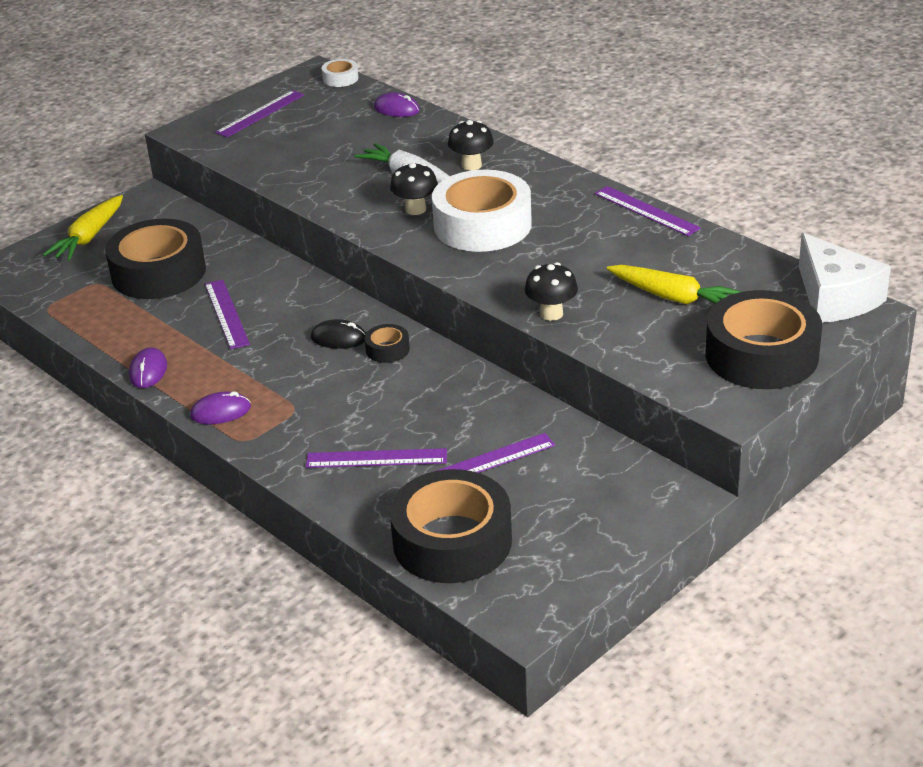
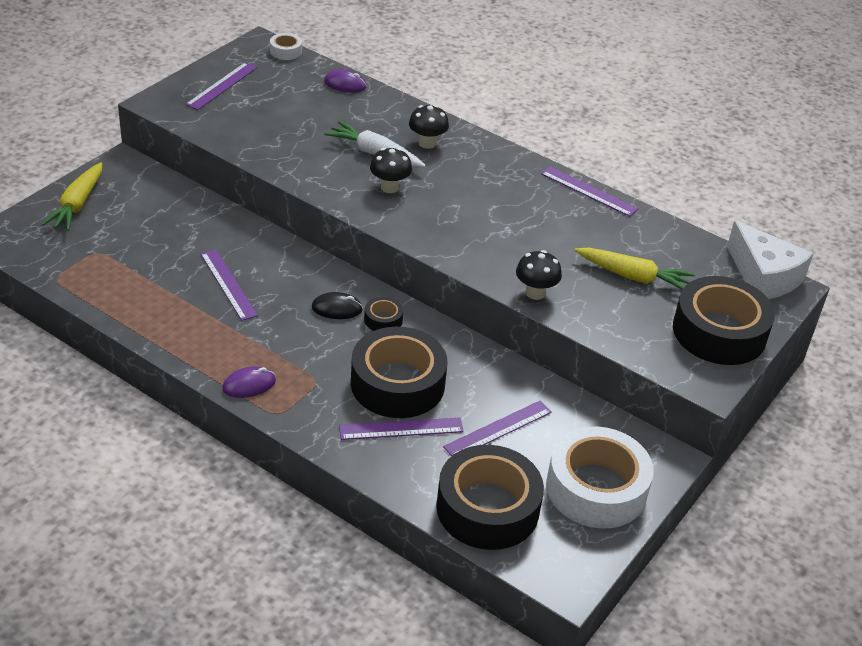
camera: 15 degrees left, 5 degrees up
black tape [105,219,206,299] -> black tape moved to [351,327,447,418]
purple mouse [129,347,167,388] -> none
white tape [432,170,532,252] -> white tape moved to [546,426,654,529]

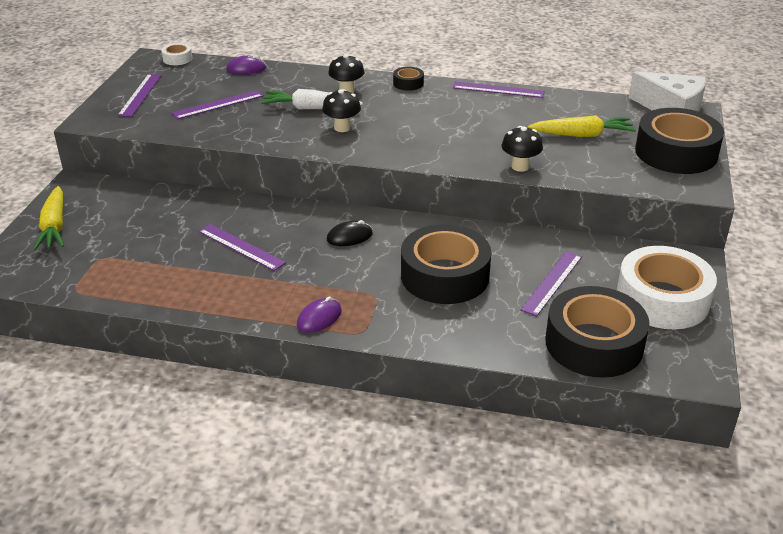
camera: 20 degrees left, 5 degrees down
purple ruler [339,418,464,440] -> purple ruler moved to [171,90,263,119]
black tape [364,297,404,331] -> black tape moved to [393,67,424,91]

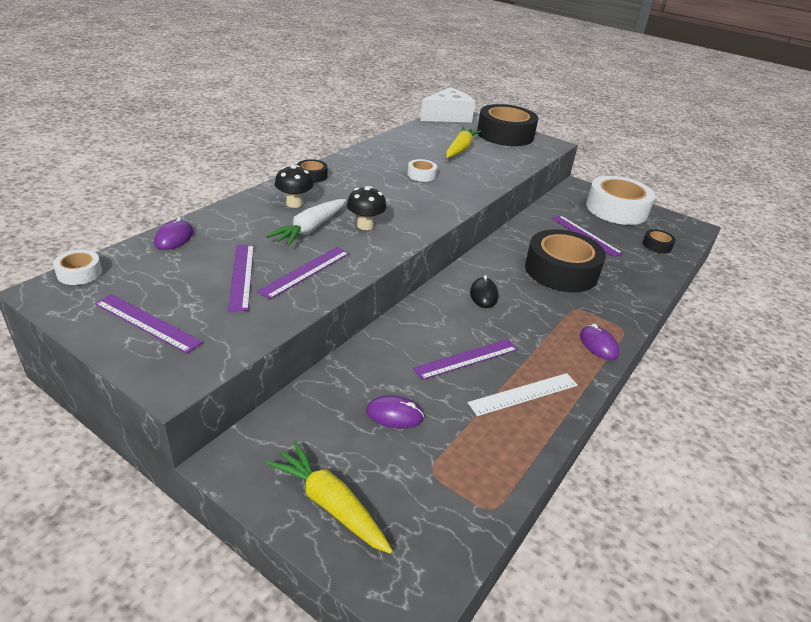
camera: 70 degrees left, 0 degrees up
yellow carrot [33,186,64,250] -> yellow carrot turned 150 degrees counterclockwise [265,441,393,554]
purple ruler [453,81,545,98] -> purple ruler moved to [257,247,350,299]
black mushroom [501,126,543,172] -> none
black tape [545,286,650,378] -> black tape [643,229,676,253], size x0.43
none -> purple mouse [366,395,424,429]
none -> white tape [407,159,437,182]
none -> white ruler [468,373,578,416]

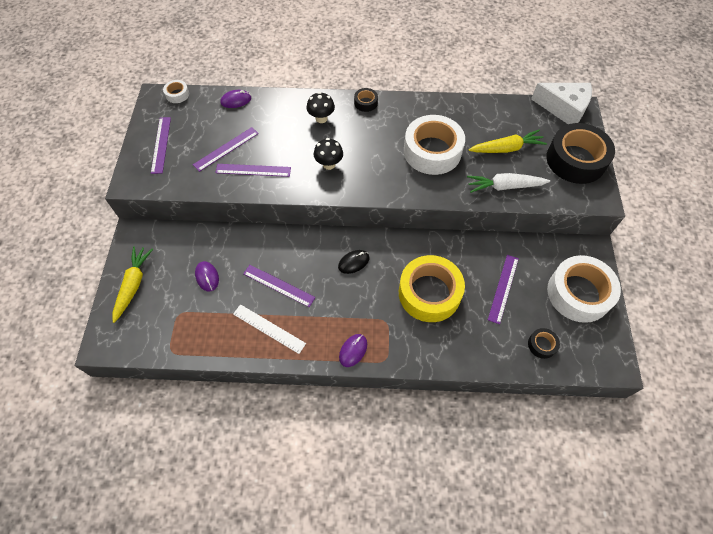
camera: 60 degrees right, 25 degrees up
white carrot [266,199,346,247] -> white carrot moved to [467,173,550,193]
white tape [407,159,437,182] -> white tape [404,115,465,175], size x2.32
black tape [525,229,606,292] -> yellow tape [399,255,465,322]

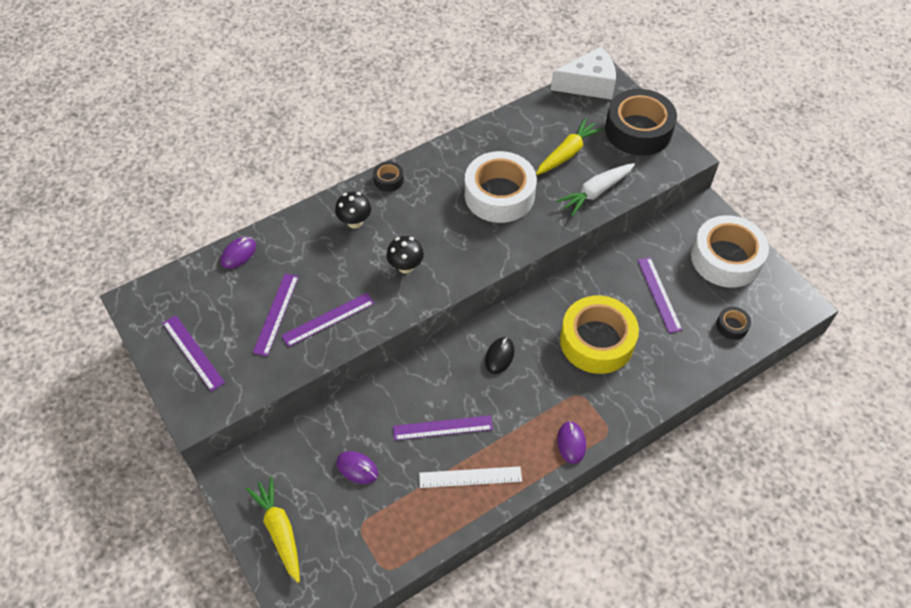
camera: 35 degrees left, 5 degrees down
white tape [163,80,189,103] -> none

